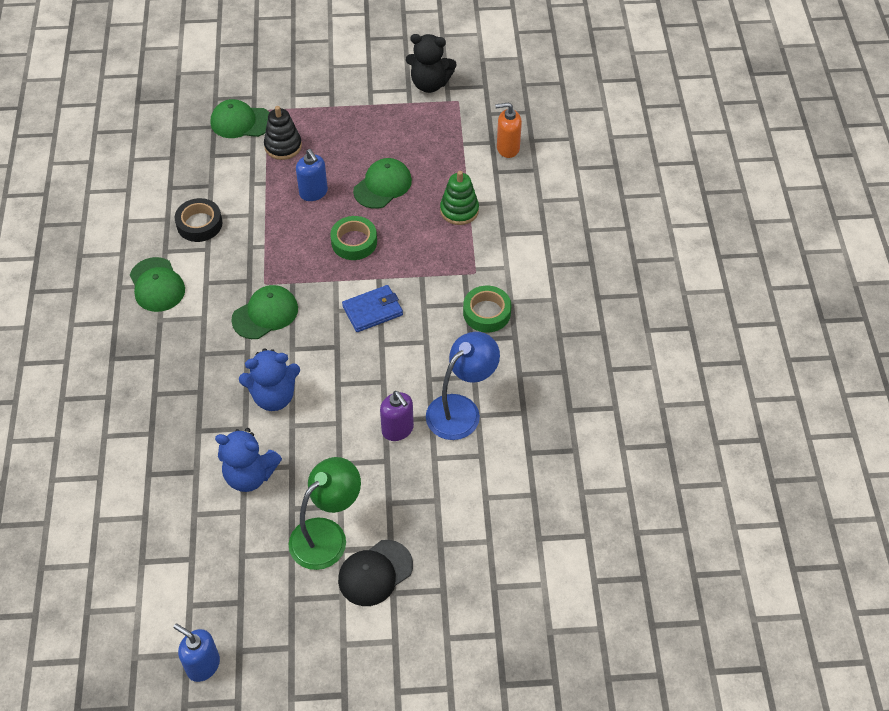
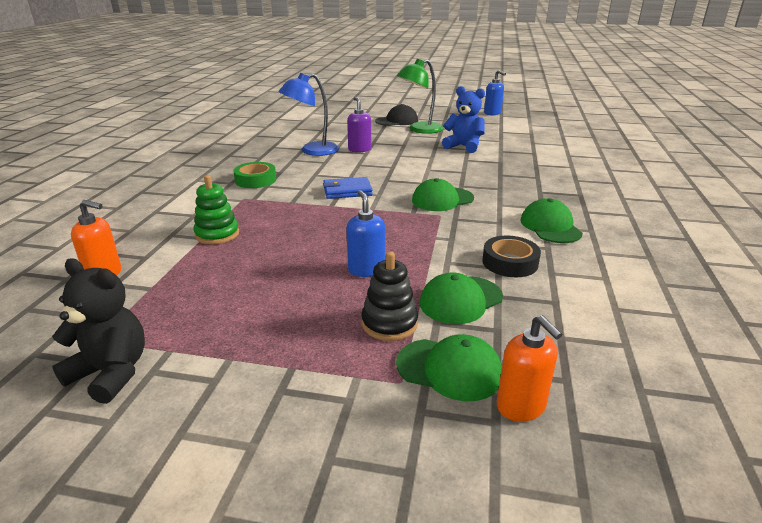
camera: 165 degrees left, 25 degrees down
blue teddy bear [239,348,300,411] -> none
green tape [330,216,377,260] -> none
green cap [353,158,412,209] -> green cap moved to [420,272,503,324]
none -> orange soap dispenser [497,315,562,422]

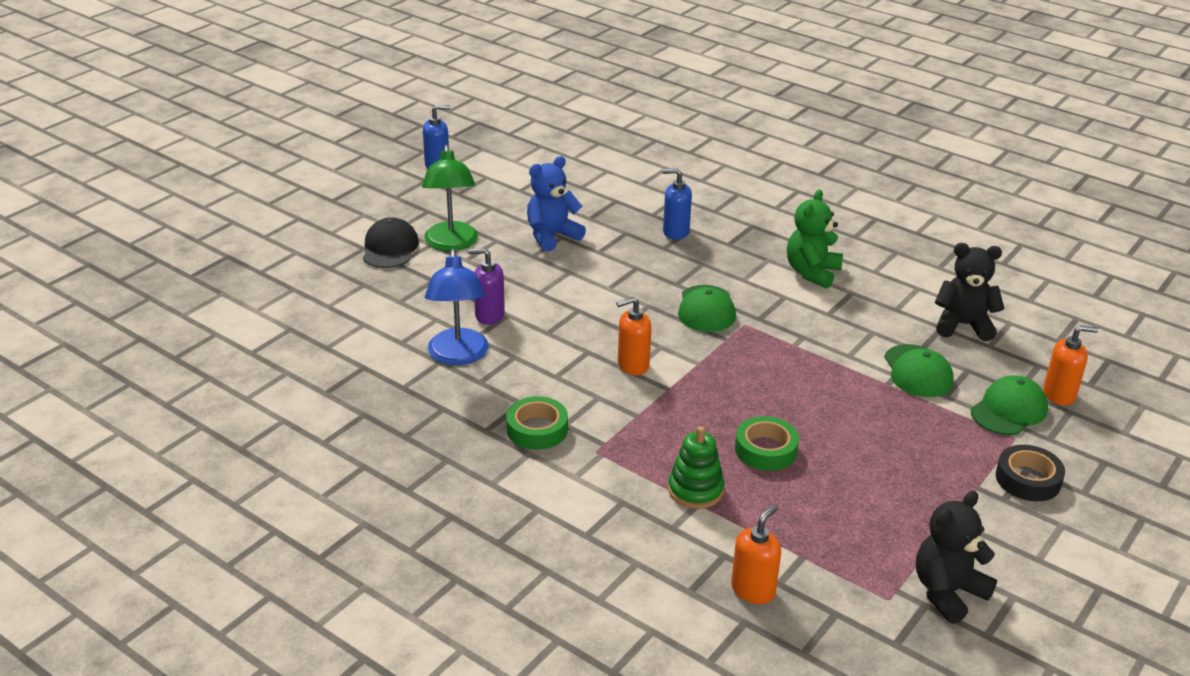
camera: 65 degrees left, 5 degrees up
blue wallet [323,177,373,199] -> orange soap dispenser [616,297,652,375]
blue soap dispenser [347,190,385,277] -> blue soap dispenser moved to [662,168,692,240]
black stacking toy [361,251,418,341] -> none
black tape [482,236,541,277] -> black tape moved to [996,445,1065,501]
green cap [521,198,583,243] -> green teddy bear [787,189,843,289]
none -> green tape [735,416,799,471]
none -> black teddy bear [934,243,1005,341]

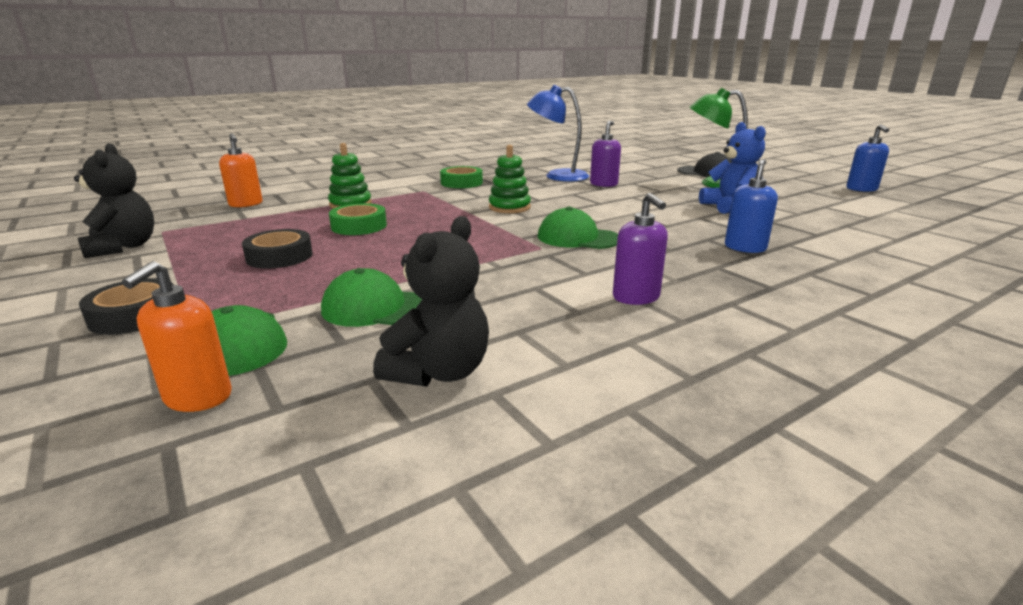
camera: 110 degrees right, 10 degrees down
orange soap dispenser [616,297,652,375] -> green stacking toy [489,145,531,213]
green teddy bear [787,189,843,289] -> purple soap dispenser [613,193,668,305]
none -> black tape [242,229,313,269]

